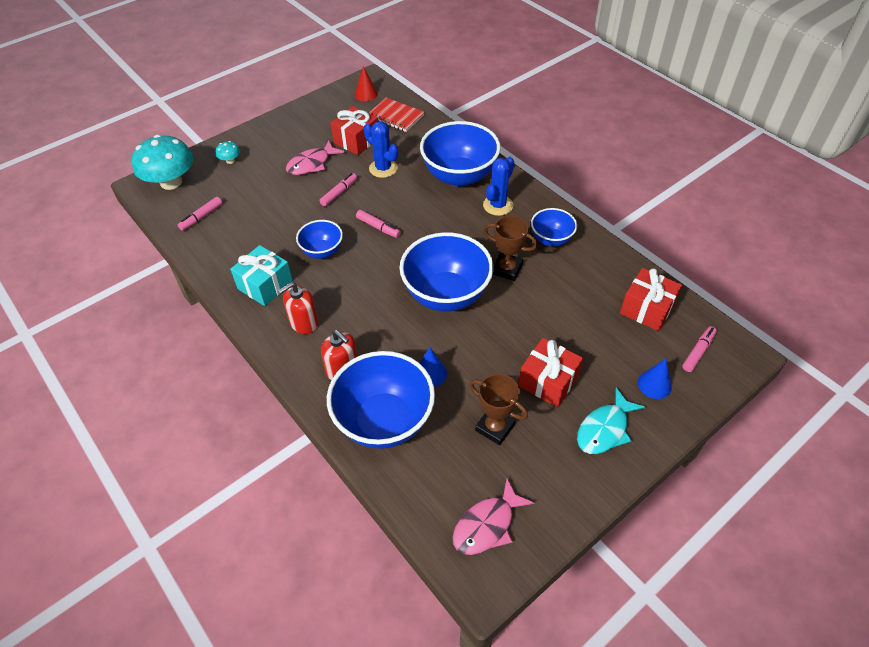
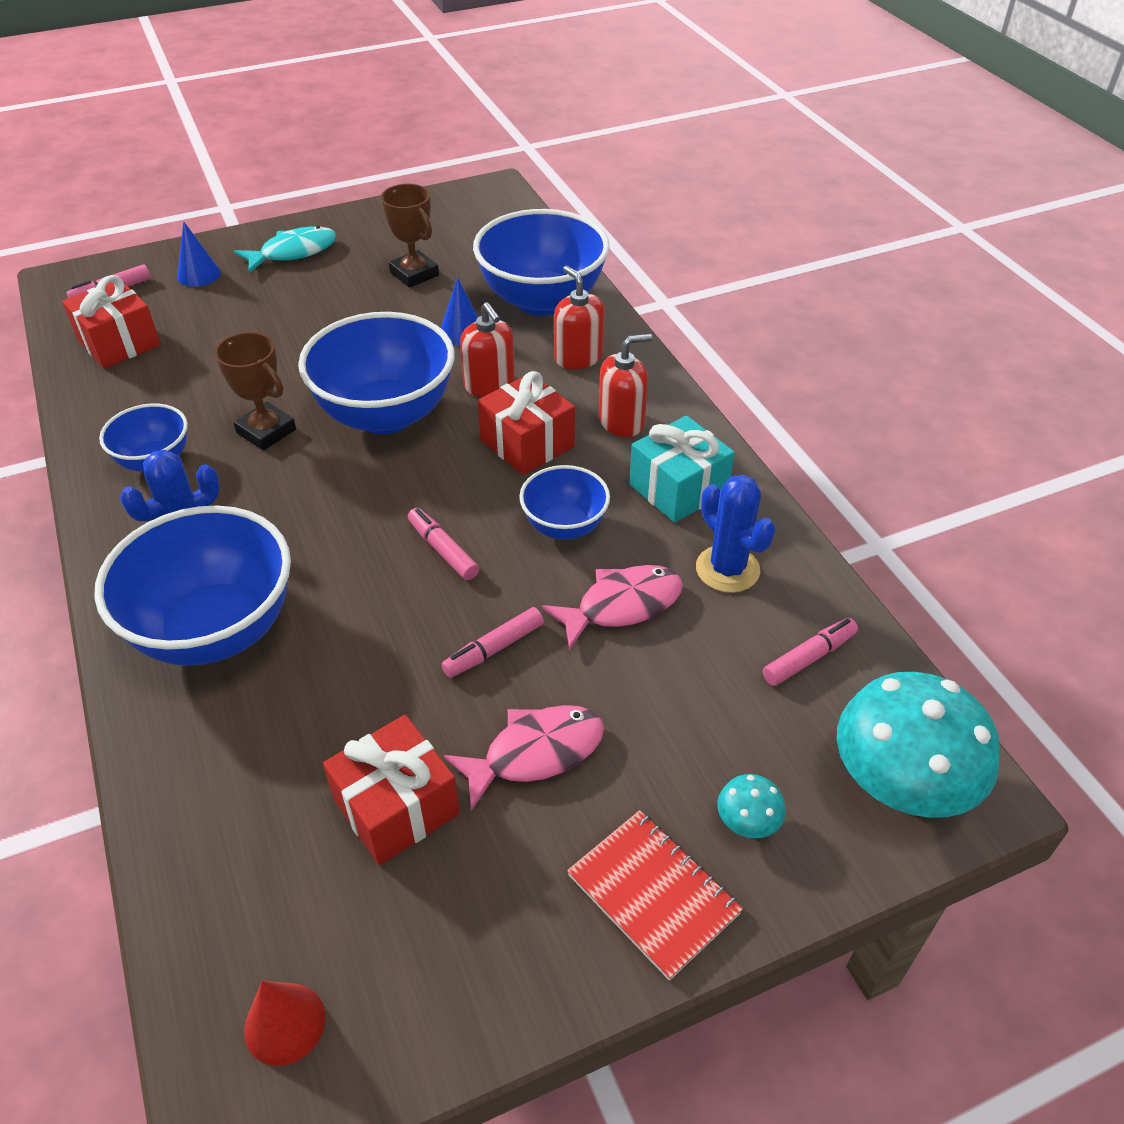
camera: 165 degrees left, 5 degrees down
blue cactus [363,121,398,178] -> blue cactus moved to [696,475,775,593]
red notebook [369,98,425,132] -> red notebook moved to [567,810,743,981]
pink fish [453,479,534,555] -> pink fish moved to [542,565,683,650]
red gift [518,338,583,407] -> red gift moved to [478,371,575,475]
none -> red soap dispenser [460,302,515,397]

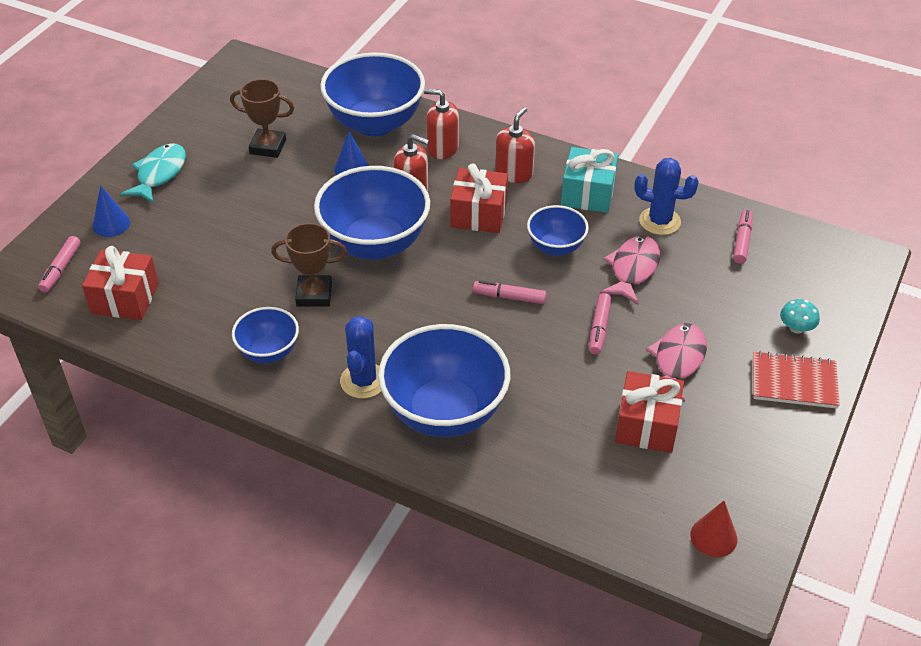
camera: 40 degrees left, 0 degrees up
turquoise mushroom [837,672,1000,818] -> none

